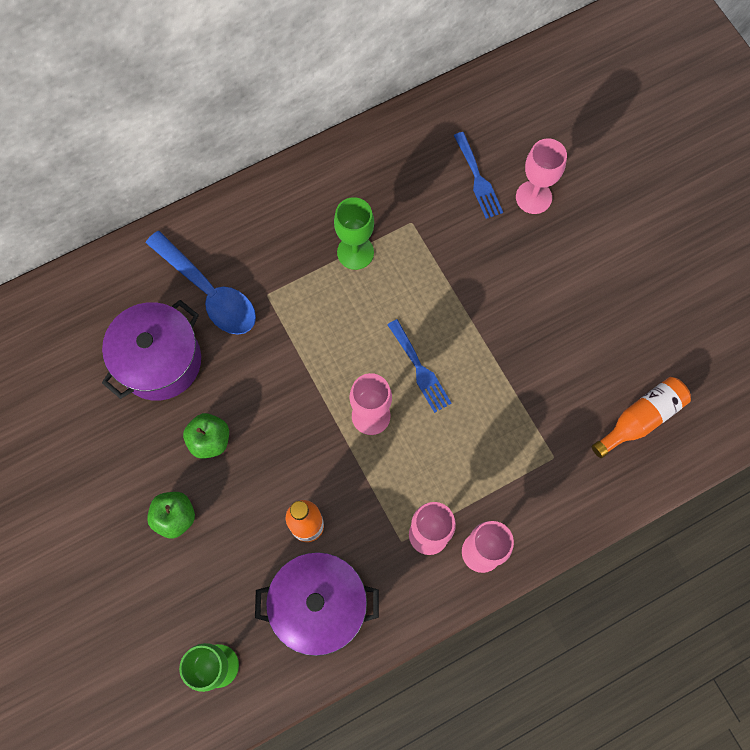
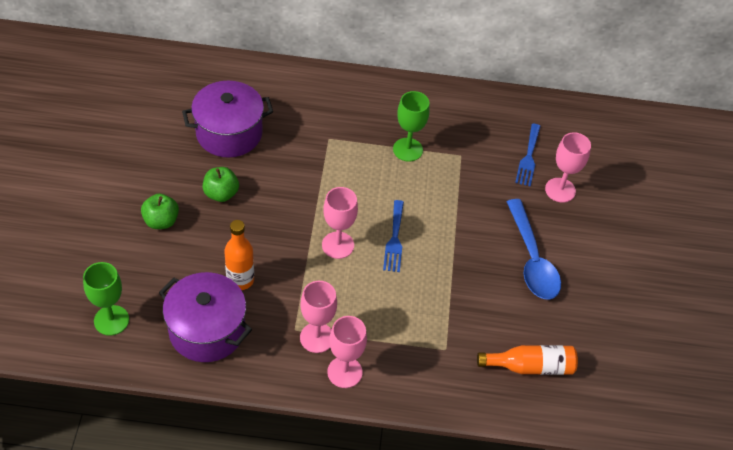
camera: 30 degrees right, 20 degrees down
blue spoon [146,231,256,335] -> blue spoon moved to [506,199,561,300]

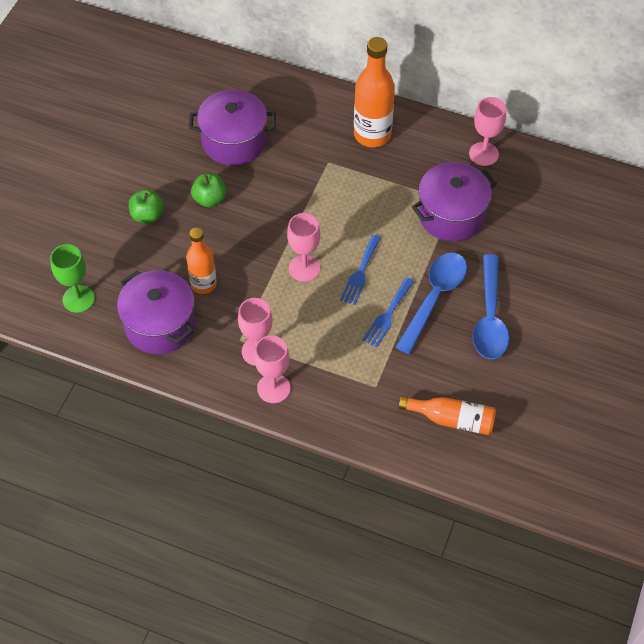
camera: 20 degrees right, 5 degrees up
green goblet [393,91,430,162] -> none
blue fork [515,124,541,186] -> blue fork moved to [363,277,415,347]
pink goblet [545,132,591,202] -> pink goblet moved to [469,97,506,166]
none -> orange bottle [354,37,395,147]
none -> blue spoon [395,253,467,354]
none -> purple pot [412,162,497,241]

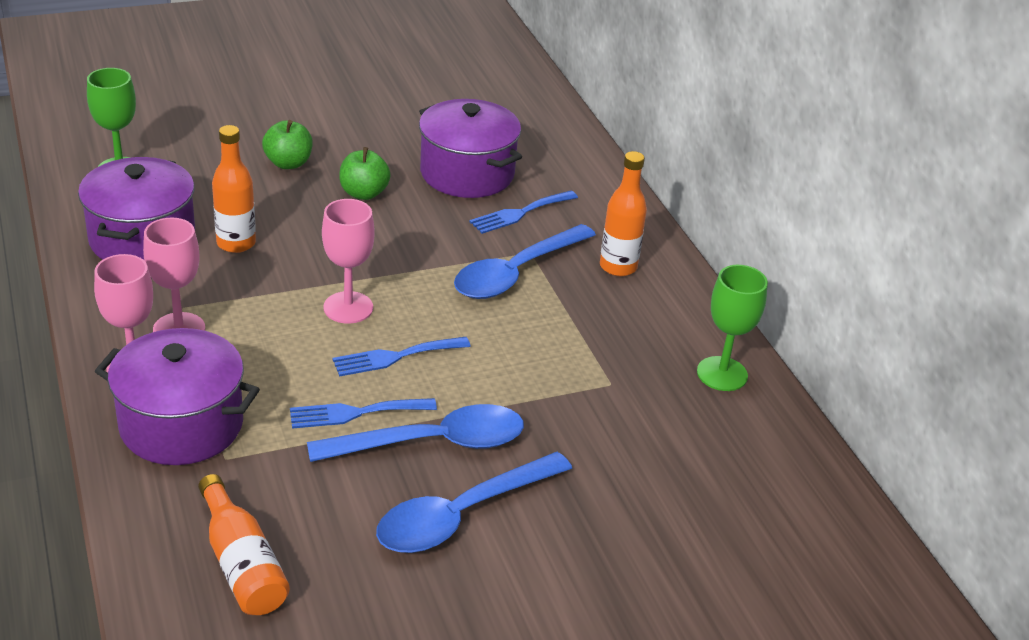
camera: 45 degrees right, 20 degrees down
orange bottle [354,37,395,147] -> orange bottle [600,151,647,276], size x0.64
purple pot [412,162,497,241] -> purple pot moved to [95,328,260,465]
pink goblet [469,97,506,166] -> green goblet [697,265,768,391]
none -> blue spoon [454,224,596,299]
none -> blue fork [469,191,578,234]

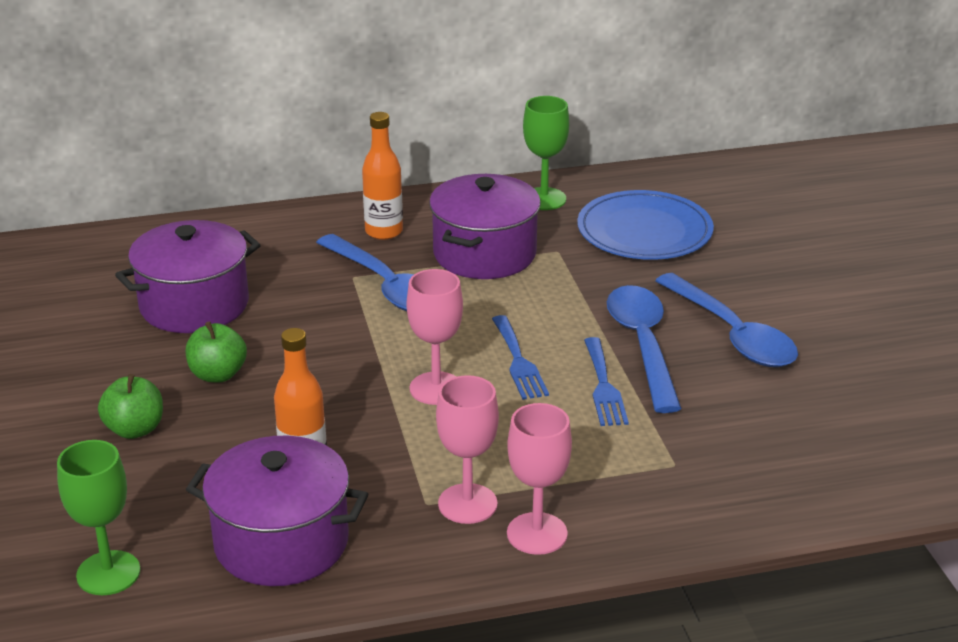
camera: 80 degrees left, 5 degrees down
purple pot [95,328,260,465] -> purple pot moved to [429,174,541,279]
orange bottle [198,474,290,615] -> none
blue fork [469,191,578,234] -> none
none -> blue plate [577,190,714,260]

